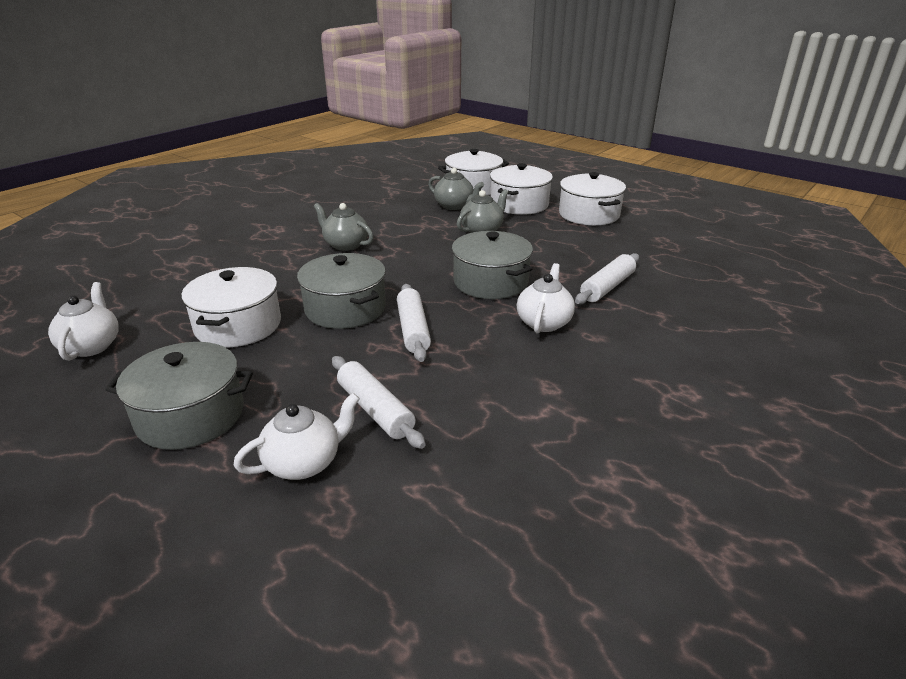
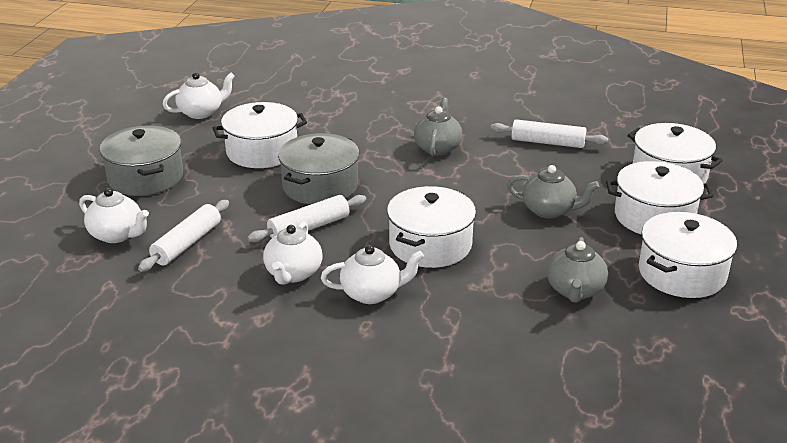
camera: 65 degrees right, 0 degrees up
grey teapot [428,168,484,210] -> grey teapot moved to [547,237,608,303]
grey pot [452,231,533,299] -> white pot [387,186,476,268]
white rolling pin [575,253,639,304] -> white rolling pin moved to [491,119,608,148]
none -> white teapot [263,222,323,285]

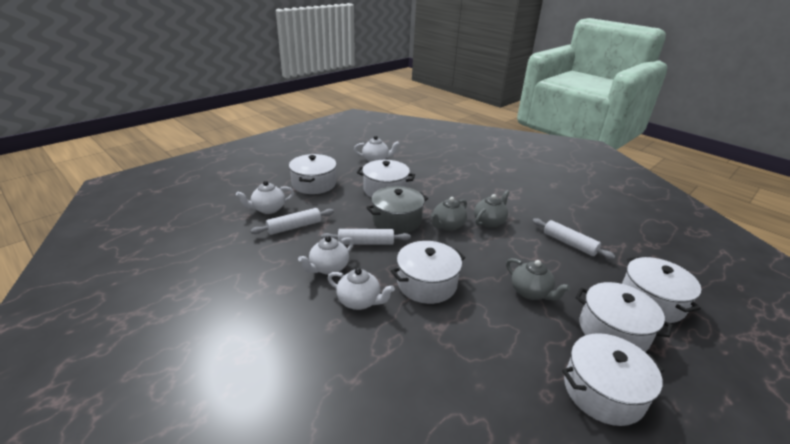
camera: 30 degrees right, 0 degrees up
white teapot [79,188,149,243] -> white teapot turned 90 degrees clockwise [236,181,294,214]
grey pot [100,125,183,196] -> white pot [289,154,337,194]
grey teapot [547,237,608,303] -> grey teapot moved to [431,197,467,231]

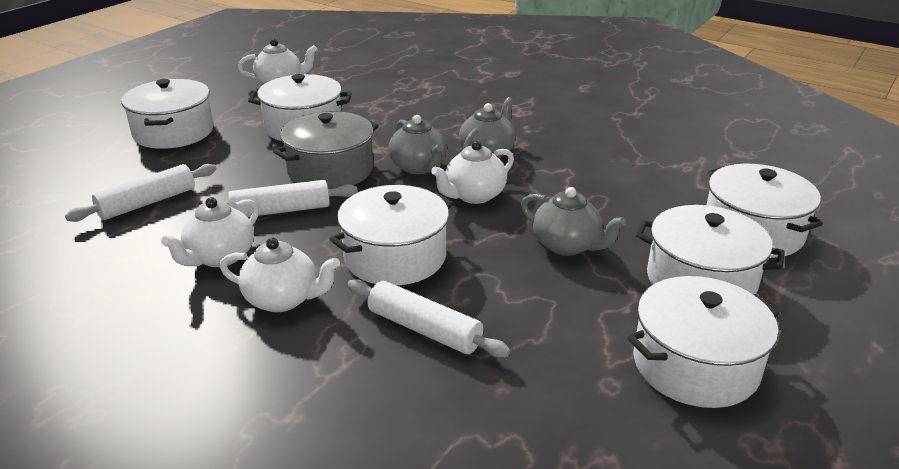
camera: 10 degrees left, 0 degrees up
white teapot [236,181,294,214] -> white teapot moved to [431,141,514,204]
grey teapot [431,197,467,231] -> grey teapot turned 60 degrees counterclockwise [388,115,447,174]
white rolling pin [533,218,615,259] -> white rolling pin moved to [347,279,510,357]

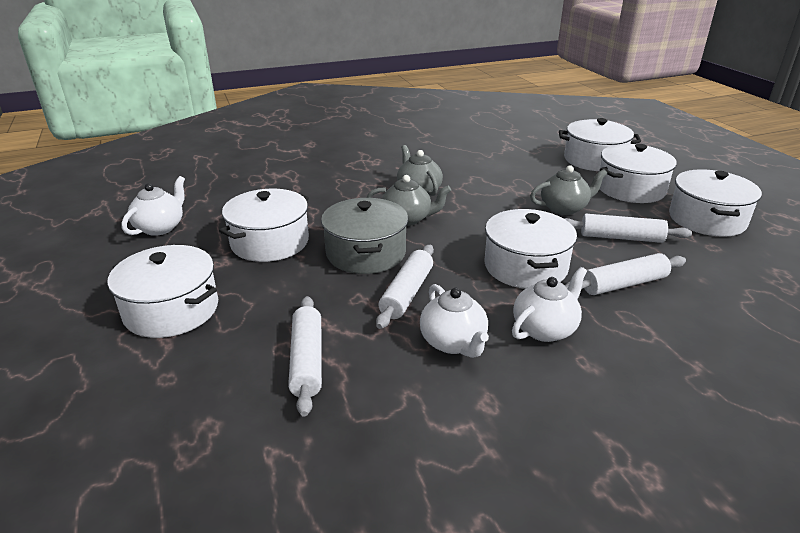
camera: 55 degrees left, 0 degrees up
white teapot [431,141,514,204] -> none
none -> white rolling pin [563,214,692,243]

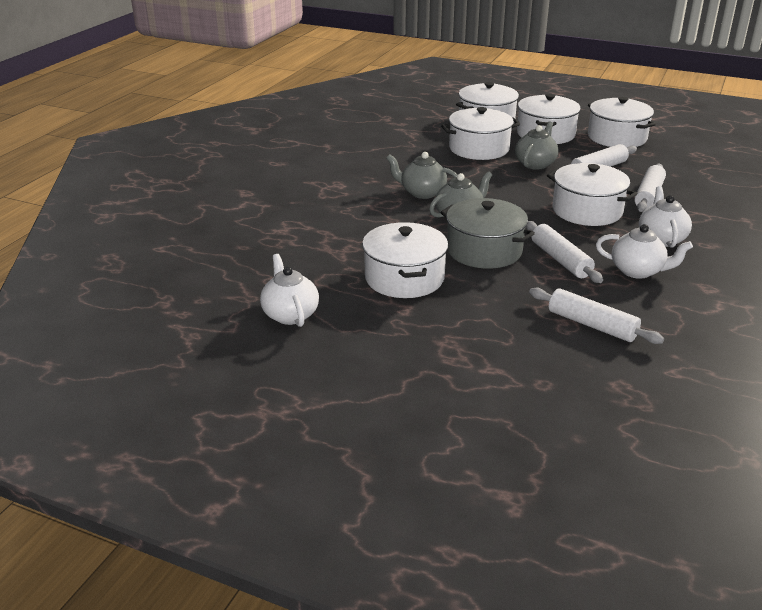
camera: 45 degrees left, 0 degrees up
white pot [107,245,218,338] -> white pot moved to [441,107,520,160]

